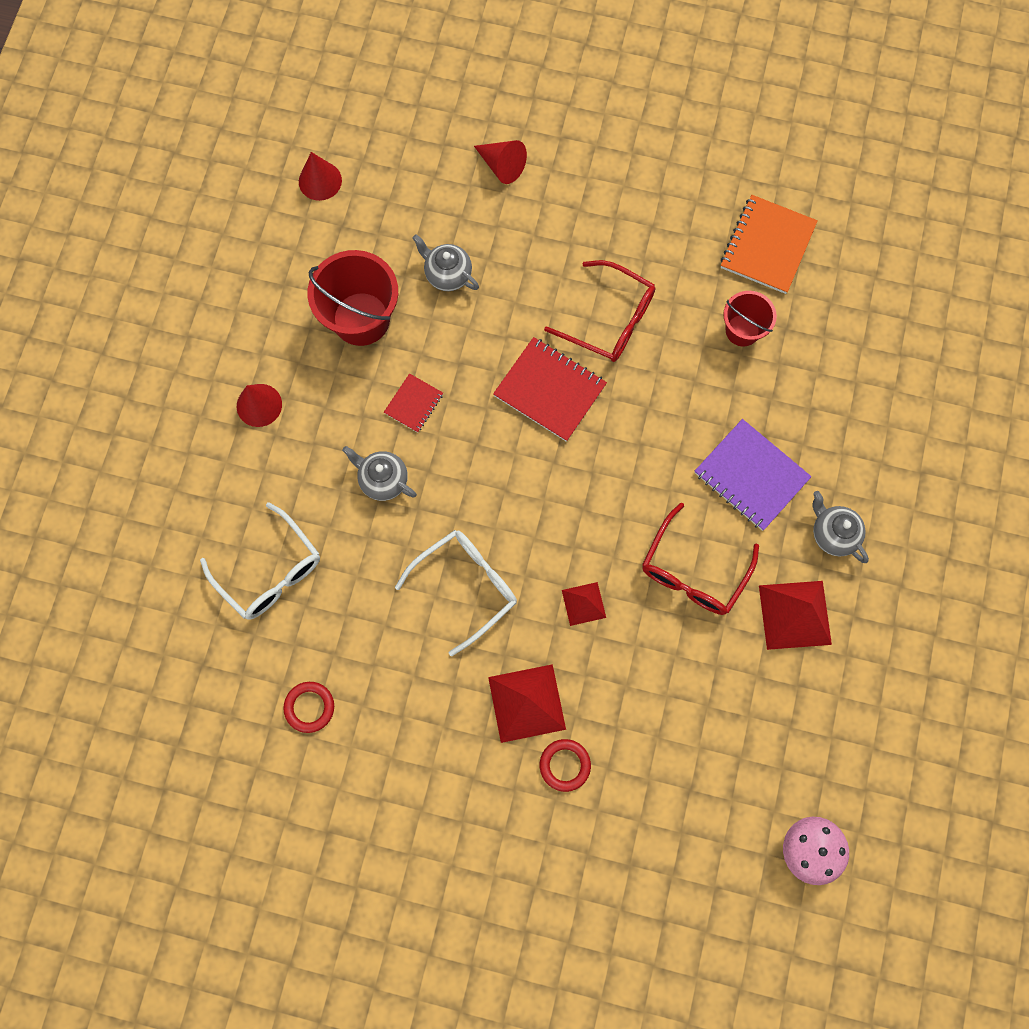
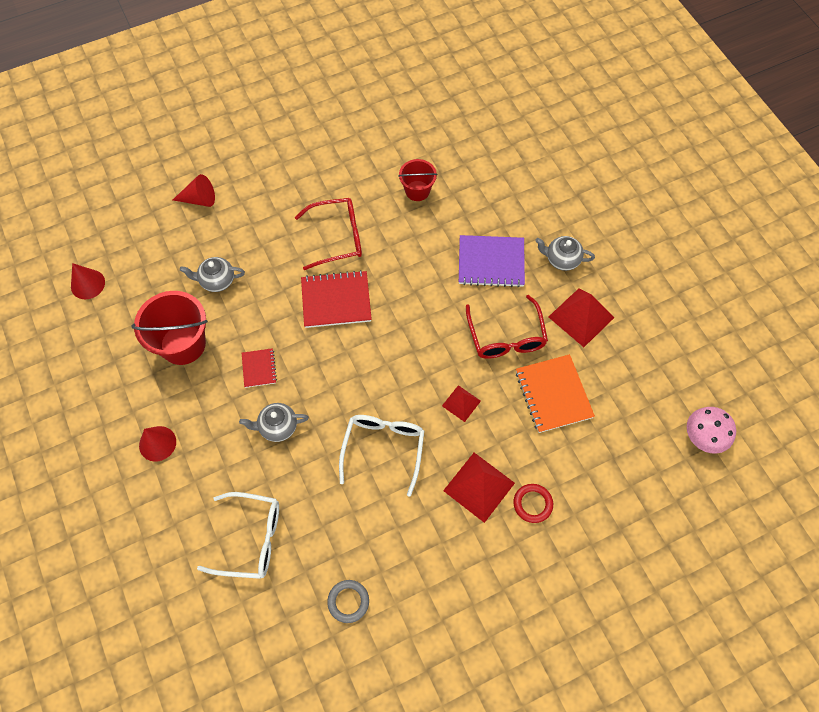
camera: 40 degrees left, 10 degrees down
red ring [283,682,334,733] -> grey ring [327,580,369,623]
orange notebook [721,195,818,294] -> orange notebook moved to [516,354,595,433]

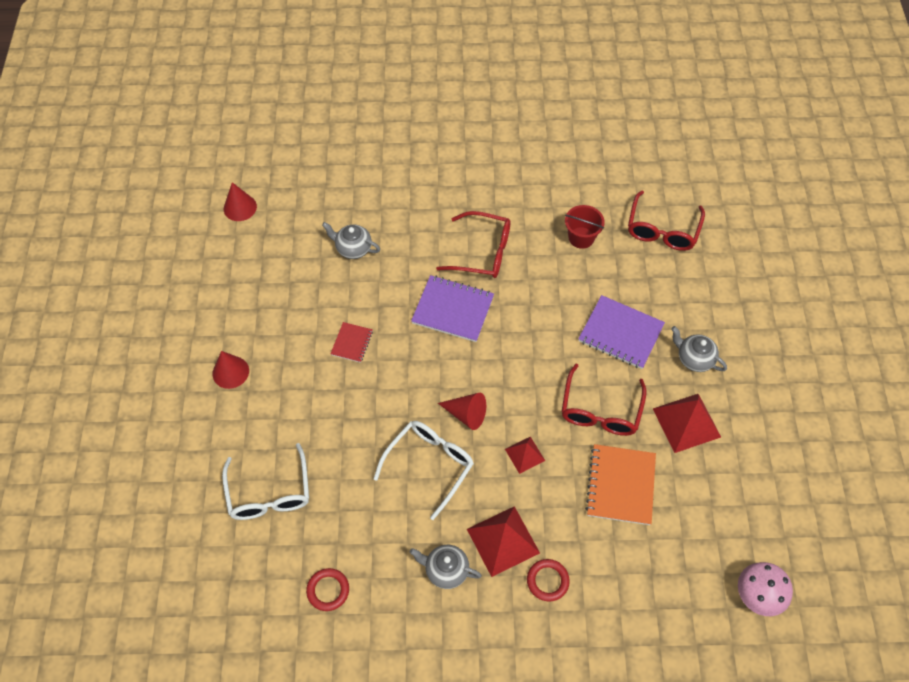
camera: 25 degrees right, 5 degrees down
red bucket [131,291,208,365] -> none
red cone [173,174,215,207] -> red cone moved to [438,393,486,430]
white glasses [197,492,279,579] -> white glasses turned 45 degrees clockwise [222,443,309,520]
grey teapot [239,403,309,442] -> grey teapot moved to [410,545,482,589]
red notebook [301,270,372,328] -> purple notebook [411,275,494,342]
grey ring [327,580,369,623] -> red ring [306,568,349,611]
none -> red glasses [628,191,705,251]

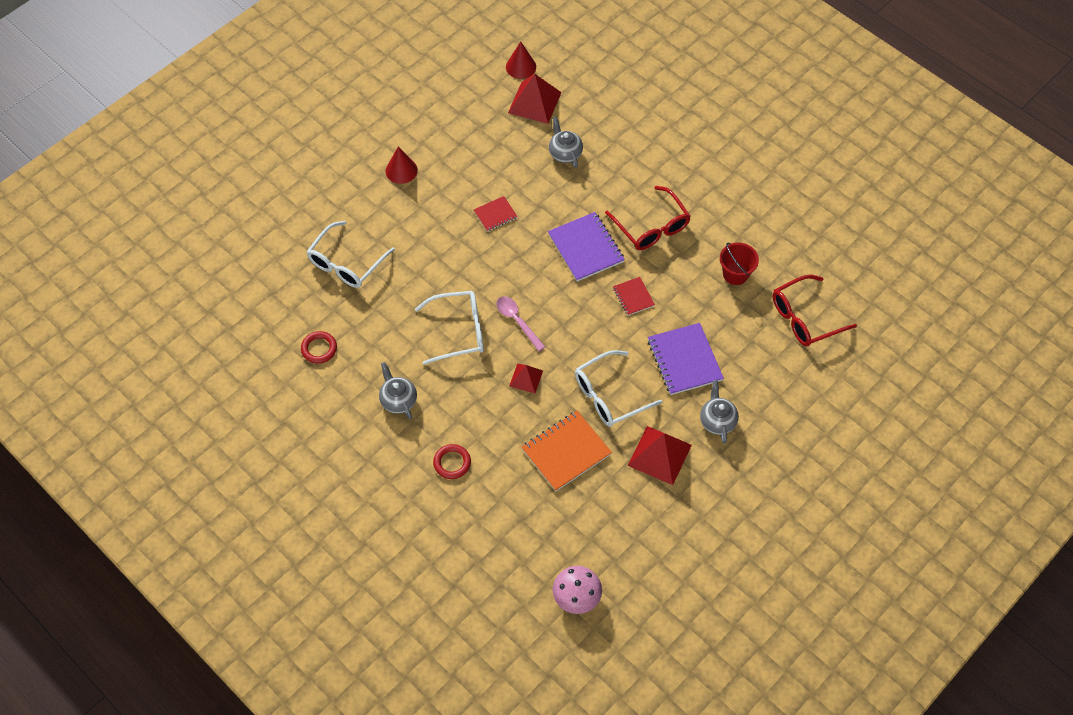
camera: 45 degrees right, 0 degrees up
red cone [438,393,486,430] -> pink spoon [497,296,545,352]
red pyramid [467,506,540,577] -> red pyramid moved to [508,74,562,124]
red glasses [561,364,646,436] -> white glasses [575,350,662,427]
none -> red notebook [613,277,655,316]

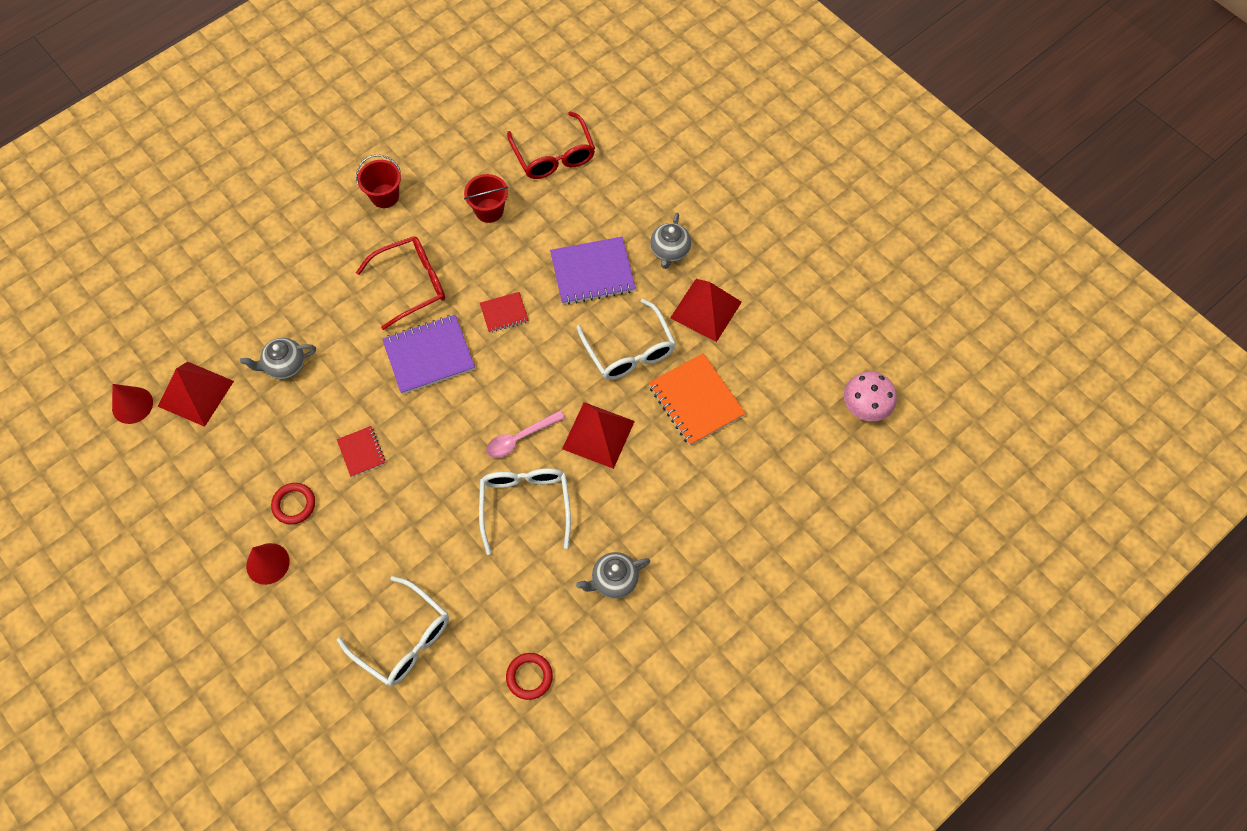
camera: 85 degrees left, 5 degrees up
red ring [433,444,471,479] -> red ring moved to [271,483,315,525]
red pyramid [509,364,543,393] -> red pyramid [562,402,635,469], size x1.74
grey teapot [700,380,739,444] -> grey teapot turned 75 degrees counterclockwise [650,213,691,269]
none -> red bucket [356,154,401,208]

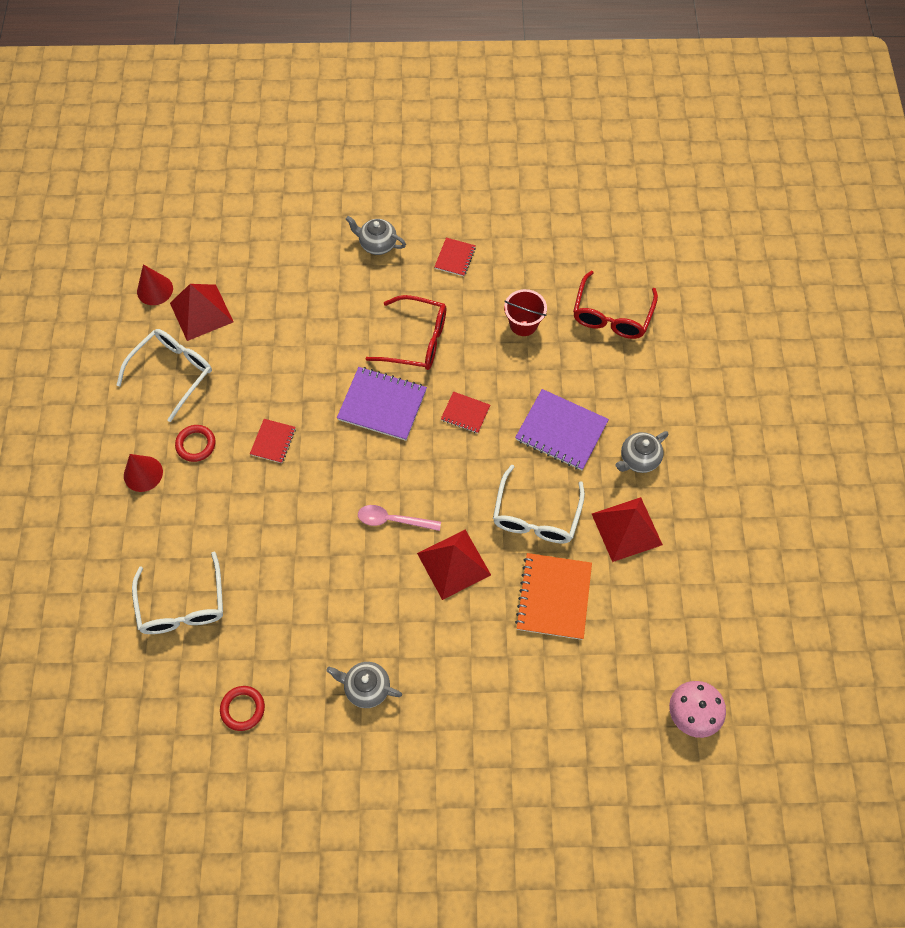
camera: 40 degrees right, 0 degrees up
grey teapot [240,338,316,379] -> grey teapot moved to [346,216,406,255]
red bucket [356,154,401,208] -> red notebook [435,238,476,276]
white glasses [479,468,571,555] -> white glasses moved to [117,329,212,422]

